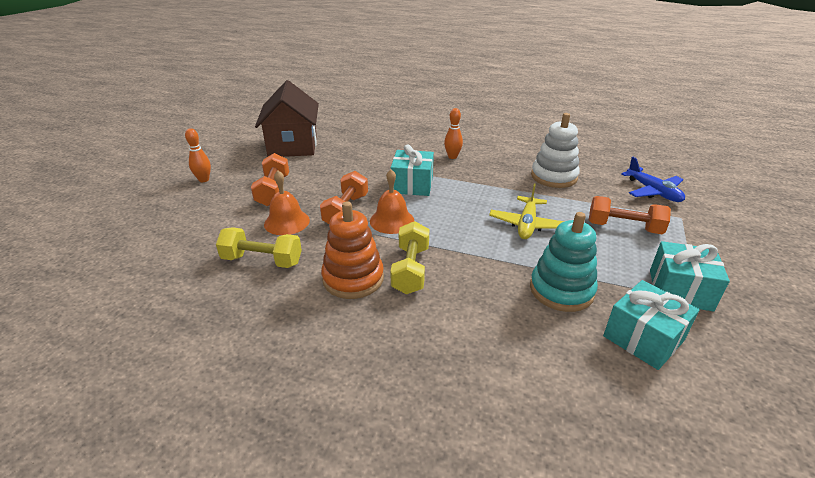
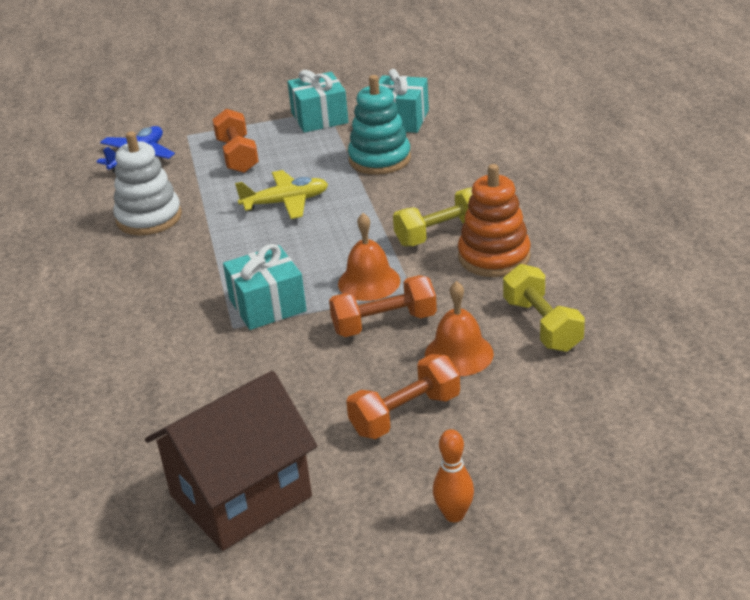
camera: 120 degrees left, 0 degrees up
orange bowling pin [444,108,463,159] -> none

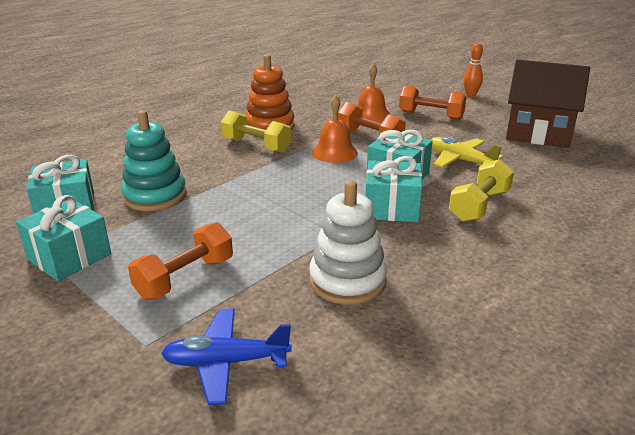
camera: 125 degrees left, 5 degrees down
yellow plane [235,170,328,219] -> yellow plane moved to [431,136,503,168]
yellow dumbbell [503,264,585,352] -> yellow dumbbell moved to [449,159,514,222]
none -> turquoise gift [365,156,422,222]

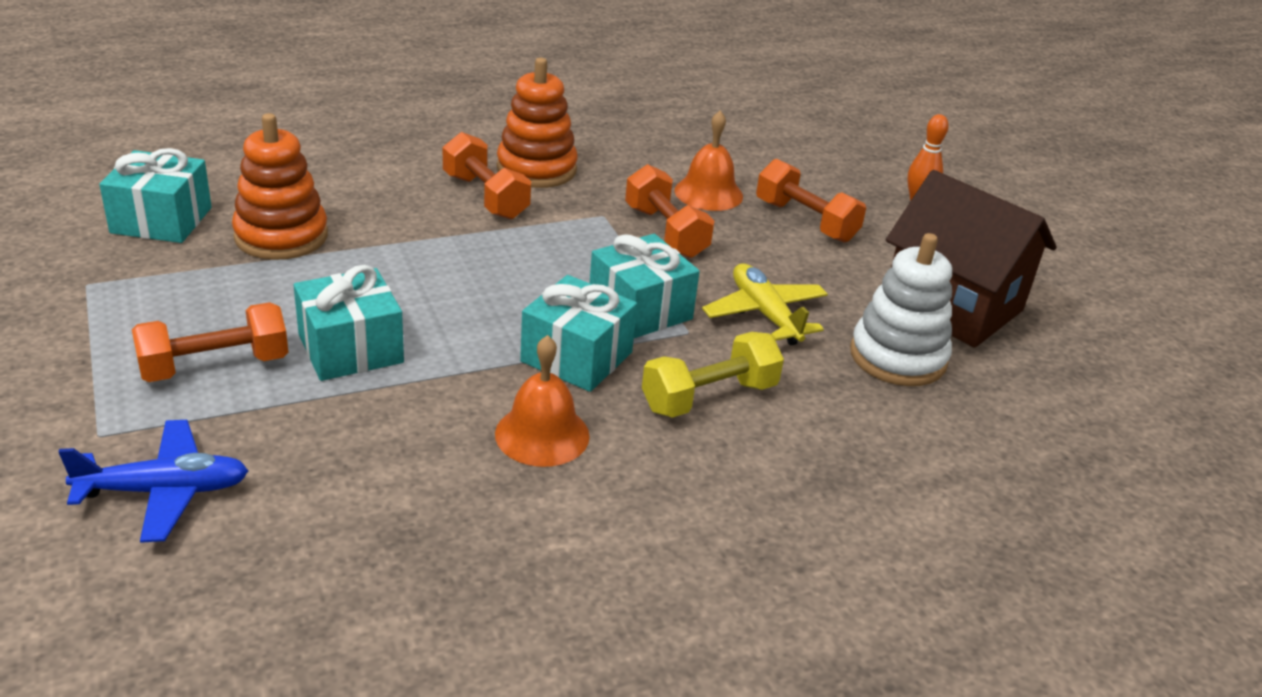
camera: 20 degrees right, 5 degrees up
turquoise gift [16,195,111,281] -> turquoise gift moved to [294,265,404,381]
turquoise stacking toy [121,110,187,211] -> orange stacking toy [232,113,328,260]
blue plane [161,309,292,405] -> blue plane turned 150 degrees clockwise [58,420,248,543]
yellow dumbbell [220,111,291,153] -> orange dumbbell [443,132,531,220]
white stacking toy [309,180,387,305] -> white stacking toy moved to [850,233,952,386]
orange bell [312,95,358,163] -> orange bell moved to [495,335,590,467]

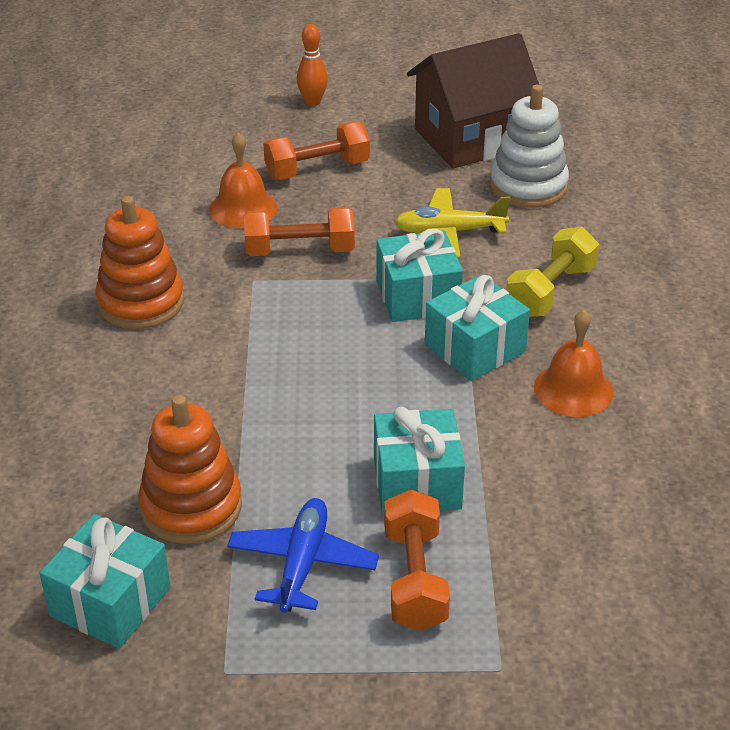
camera: 65 degrees left, 5 degrees up
blue plane [58,420,248,543] -> blue plane moved to [227,498,379,613]
orange dumbbell [443,132,531,220] -> none
yellow dumbbell [642,332,784,418] -> yellow dumbbell turned 45 degrees clockwise [506,227,599,317]

